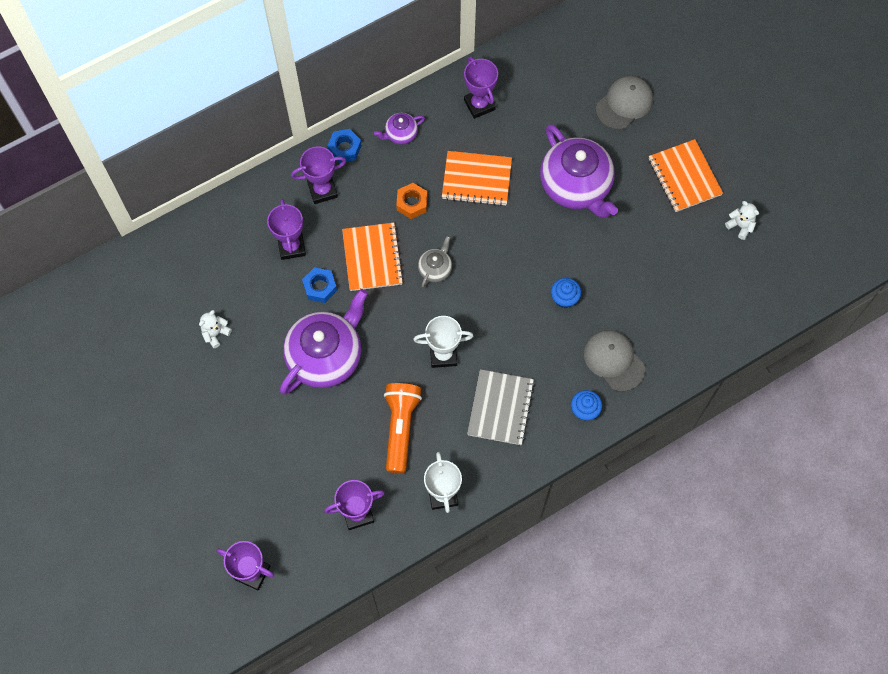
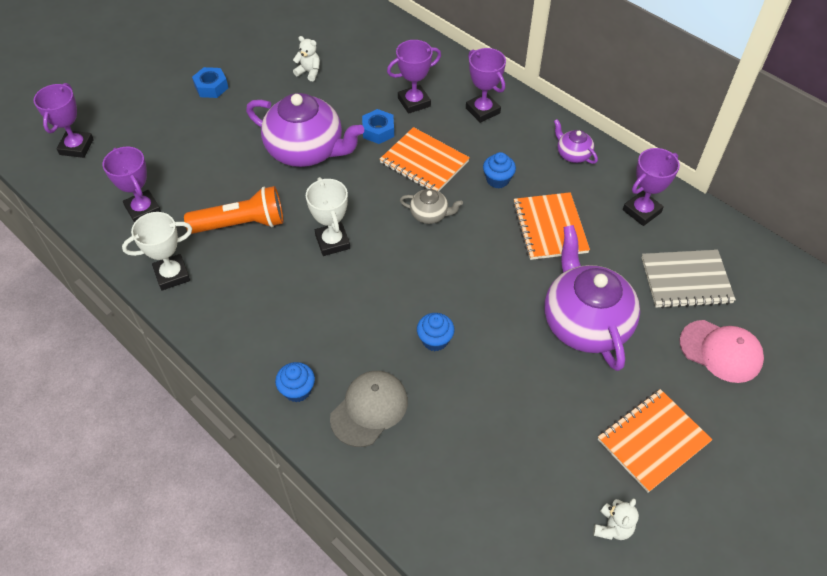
camera: 75 degrees right, 15 degrees down
blue nut [327,129,362,163] -> blue nut moved to [192,67,228,98]
orange notebook [342,223,404,291] -> orange notebook turned 60 degrees clockwise [380,127,470,191]
orange nut [396,183,427,219] -> blue cupcake [483,152,516,188]
grey notebook [467,369,535,445] -> grey notebook moved to [642,250,736,309]
purple teapot [540,124,618,218] -> purple teapot turned 120 degrees clockwise [544,225,640,371]
grey cap [596,76,653,130] -> pink cap [679,320,764,383]

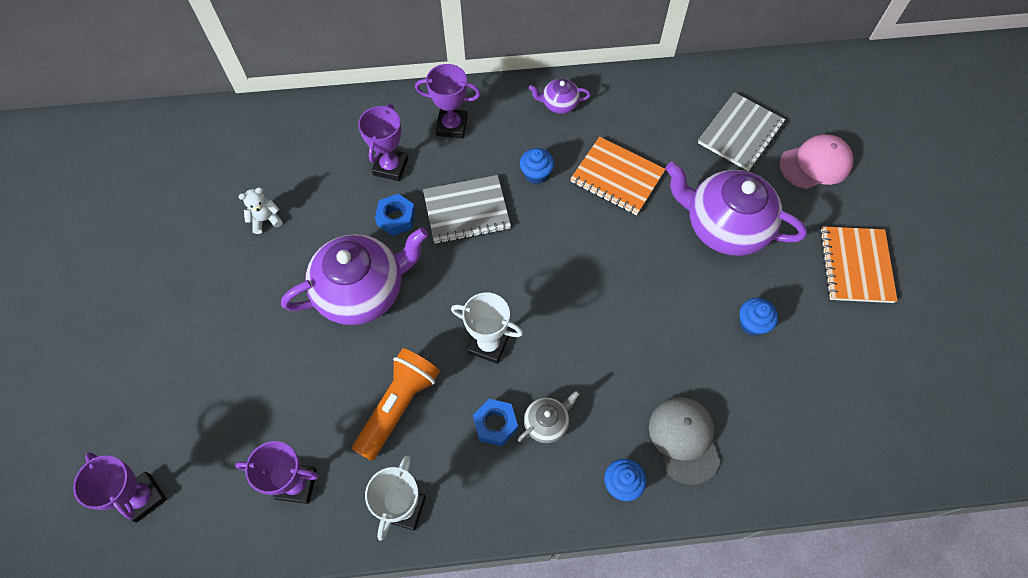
camera: 50 degrees left, 10 degrees up
blue nut [192,67,228,98] -> blue nut moved to [473,399,518,446]
orange notebook [380,127,470,191] -> grey notebook [423,175,511,244]
grey teapot [400,189,463,224] -> grey teapot moved to [518,390,580,443]
blue cupcake [417,313,455,351] -> blue cupcake moved to [739,298,778,336]
white teddy bear [593,498,639,540] -> none
purple trophy [623,148,680,226] -> none

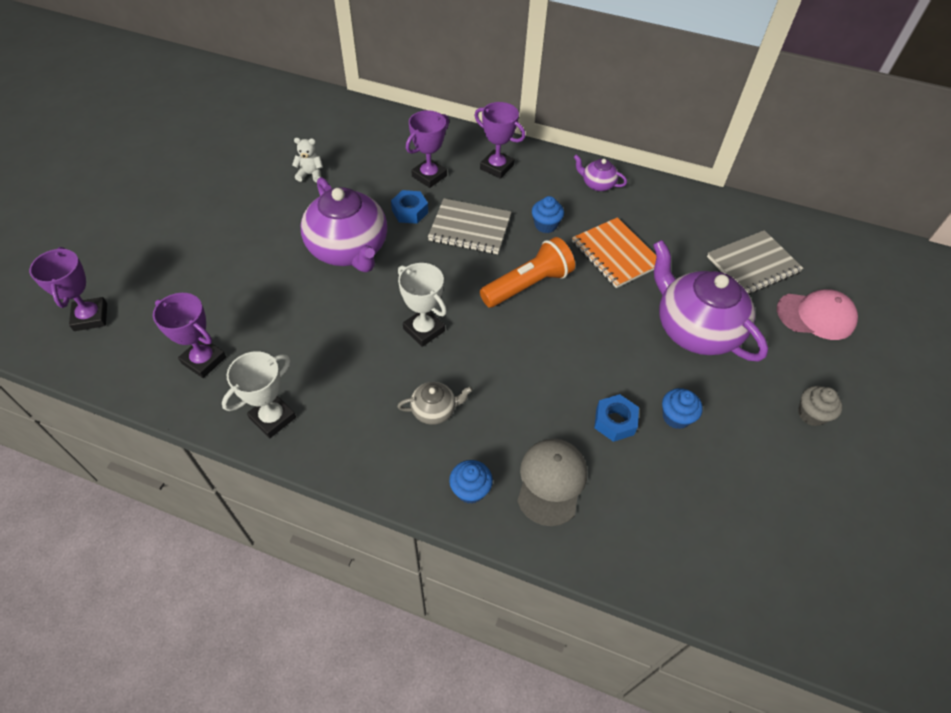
camera: 25 degrees right, 10 degrees down
purple teapot [281,228,428,325] -> purple teapot turned 60 degrees clockwise [301,177,387,272]
orange flashlight [352,348,440,461] -> orange flashlight moved to [480,237,575,308]
blue nut [473,399,518,446] -> blue nut moved to [594,394,639,442]
orange notebook [820,226,898,303] -> grey cupcake [798,386,843,426]

